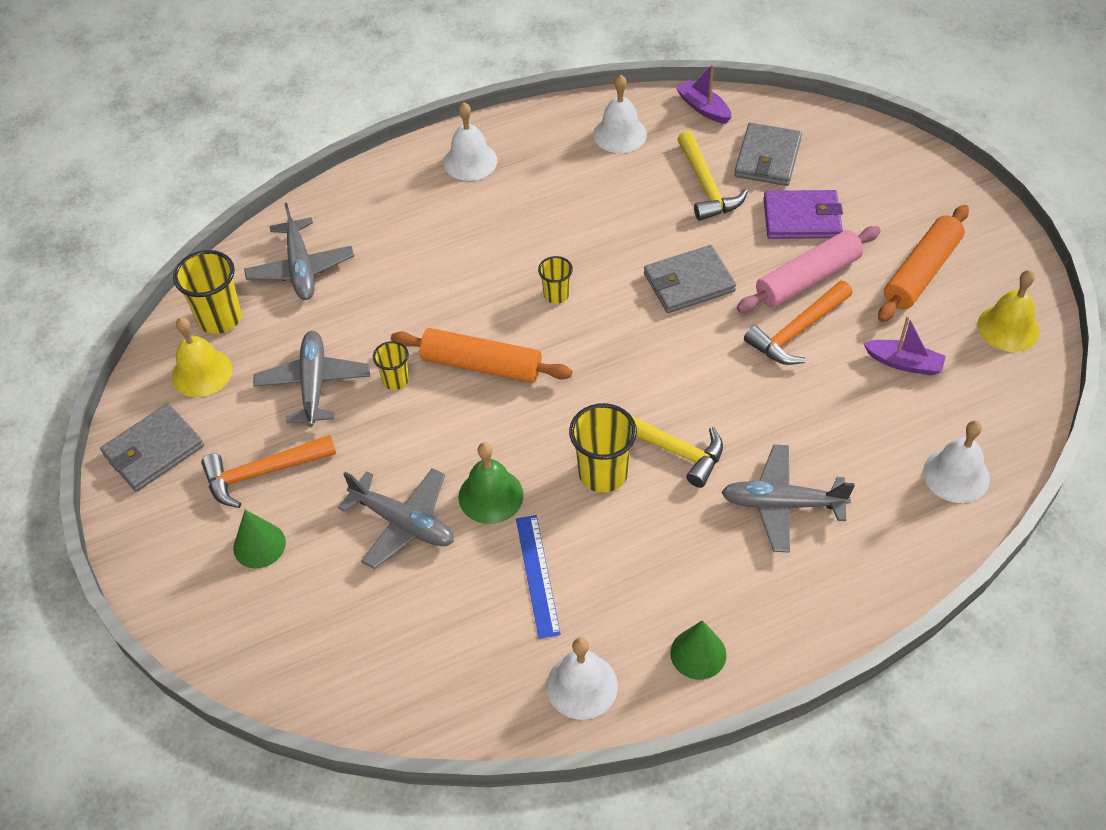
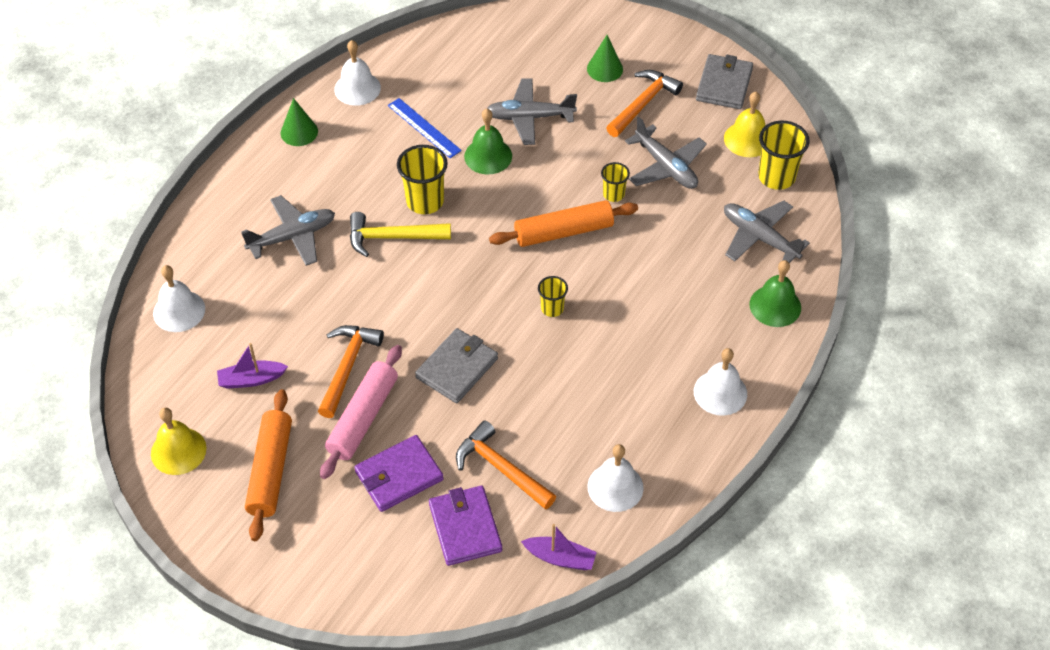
camera: 145 degrees right, 0 degrees up
yellow hammer [677,131,748,221] -> orange hammer [456,420,556,510]
grey wallet [734,123,802,186] -> purple wallet [429,486,502,566]
none -> green bell [749,260,801,327]

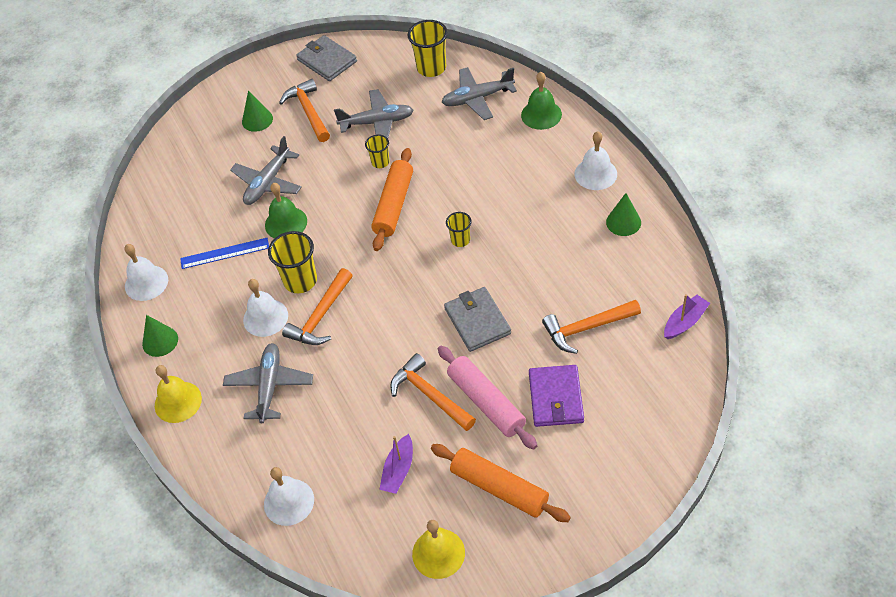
camera: 55 degrees left, 0 degrees up
yellow hammer [350,212,451,257] -> orange hammer [282,268,353,345]
purple wallet [429,486,502,566] -> none
white bell [588,444,644,512] -> white bell moved to [243,279,288,337]
yellow bell [724,92,765,157] -> yellow bell moved to [155,365,202,423]
none -> green cone [606,193,641,236]

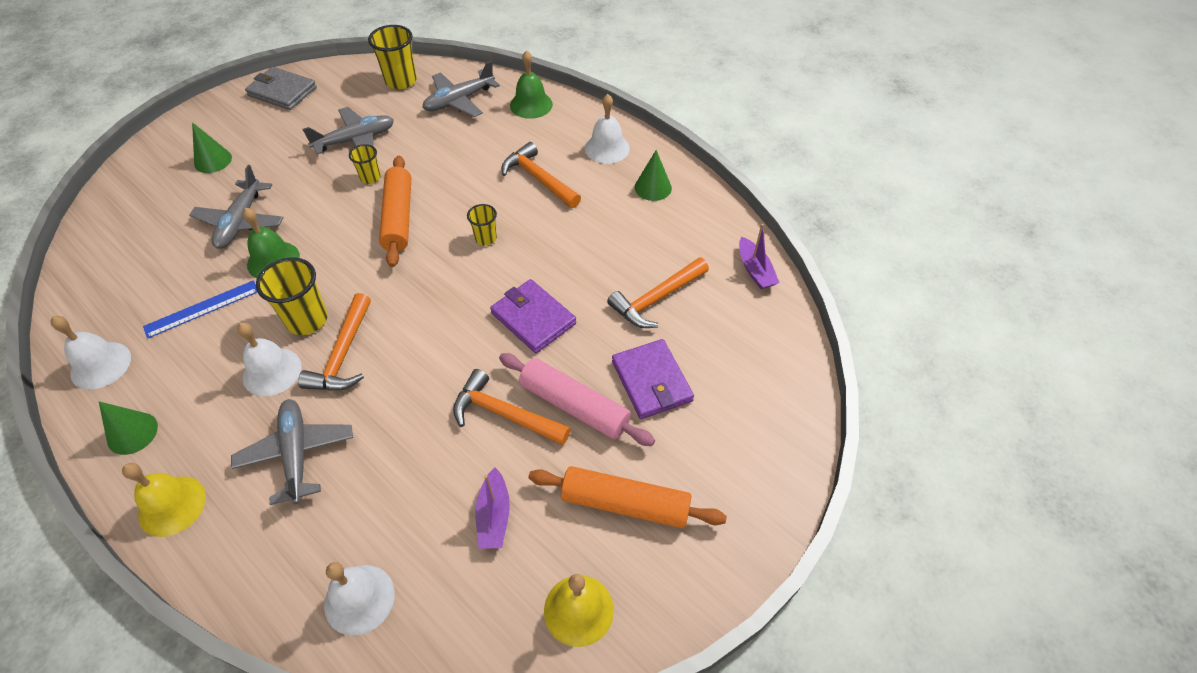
camera: 25 degrees left, 0 degrees up
orange hammer [279,79,330,142] -> orange hammer moved to [502,142,581,208]
grey wallet [444,287,511,352] -> purple wallet [490,279,576,353]
purple boat [664,294,710,339] -> purple boat turned 135 degrees clockwise [739,224,779,289]

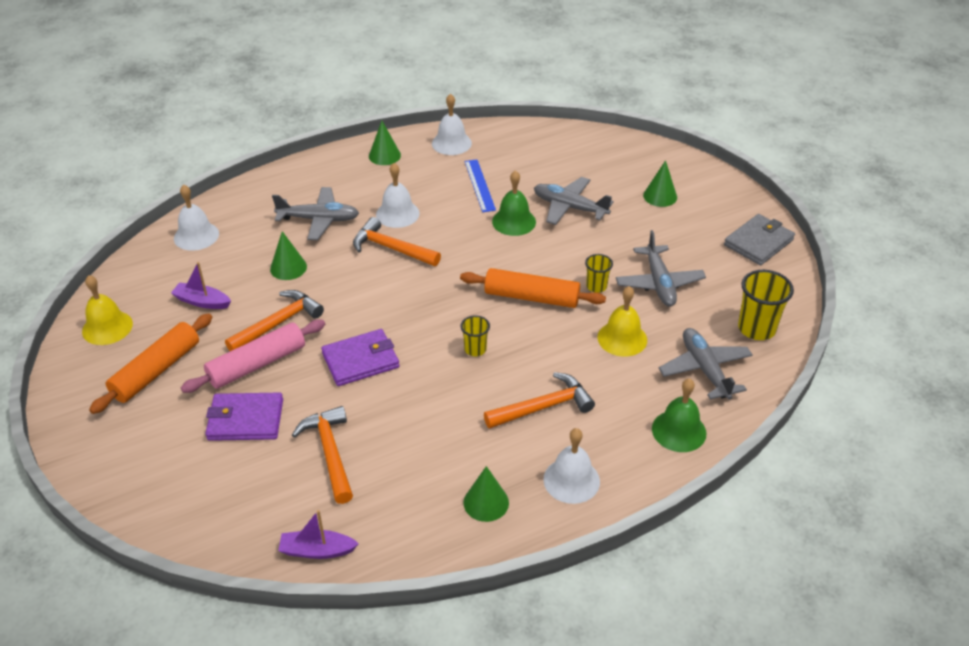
camera: 110 degrees right, 10 degrees down
yellow bell [122,463,206,537] -> yellow bell moved to [597,286,647,357]
yellow cup [256,257,328,335] -> none
none -> green cone [270,231,307,280]

